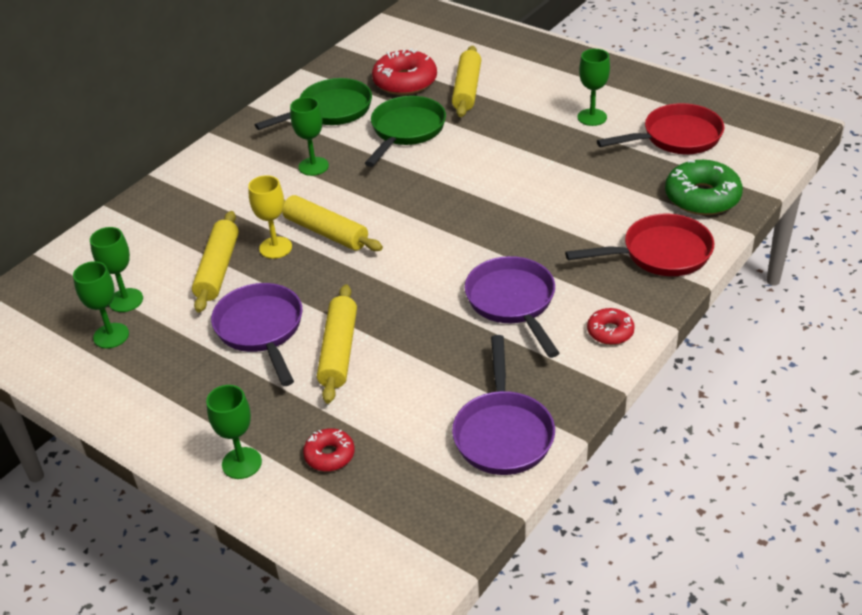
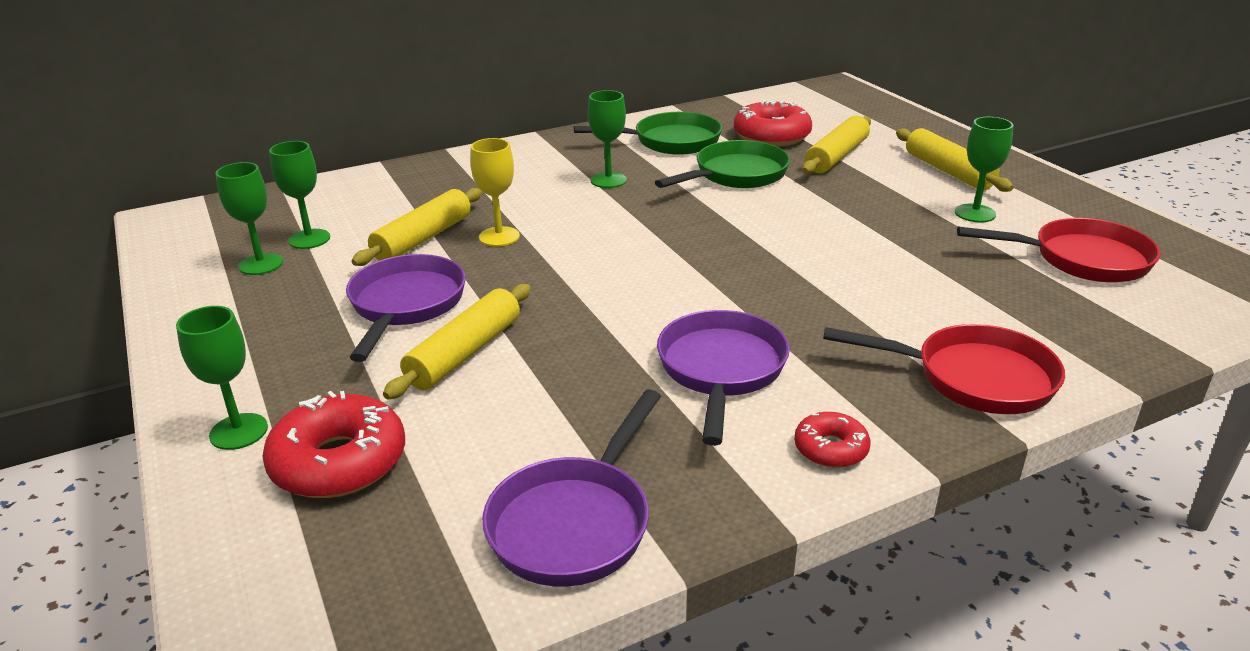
camera: 25 degrees right, 10 degrees down
yellow rolling pin [282,195,383,251] -> yellow rolling pin moved to [896,128,1014,192]
red donut [303,428,355,471] -> red donut [262,391,405,498], size x1.82
green donut [665,160,743,215] -> none

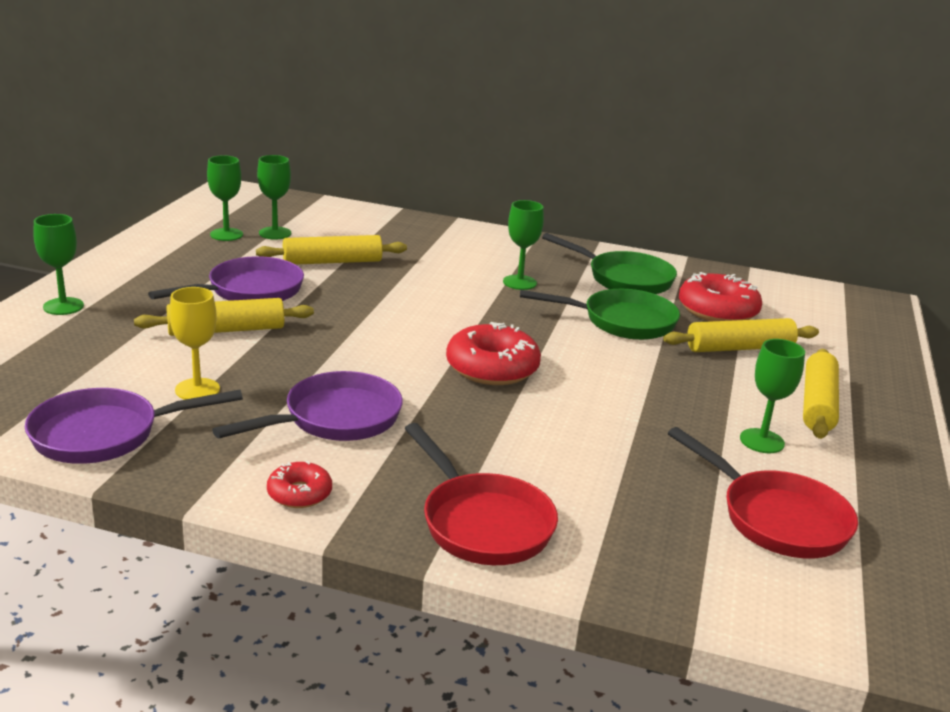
camera: 40 degrees right, 5 degrees down
red donut [262,391,405,498] -> red donut moved to [446,322,541,385]
yellow goblet [470,138,520,247] -> yellow goblet moved to [169,287,220,400]

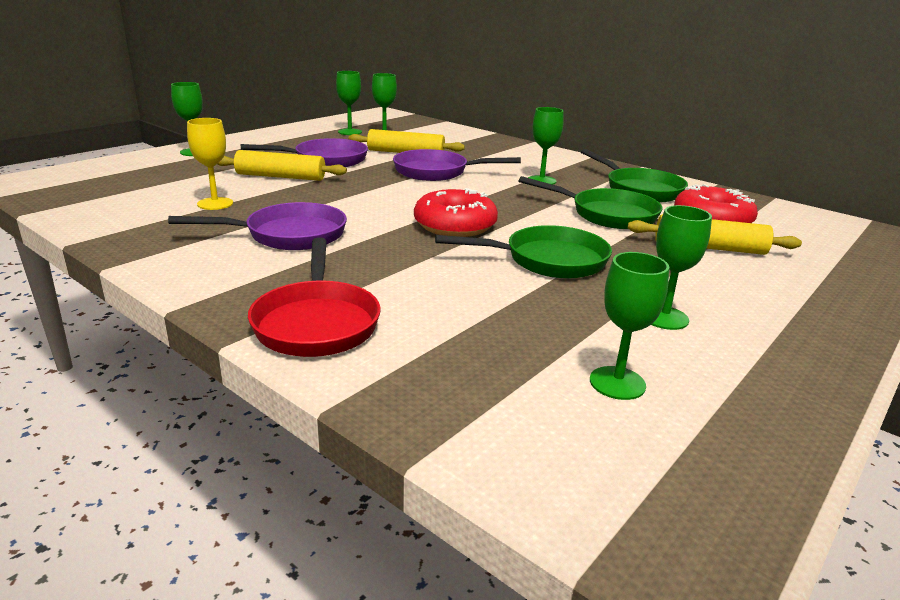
camera: 25 degrees right, 0 degrees up
purple pan [25,388,243,464] -> purple pan moved to [393,149,521,181]
red donut [267,461,332,508] -> none
red pan [668,427,858,558] -> green goblet [590,252,669,400]
yellow rolling pin [803,349,839,439] -> none
none -> green pan [435,225,612,279]

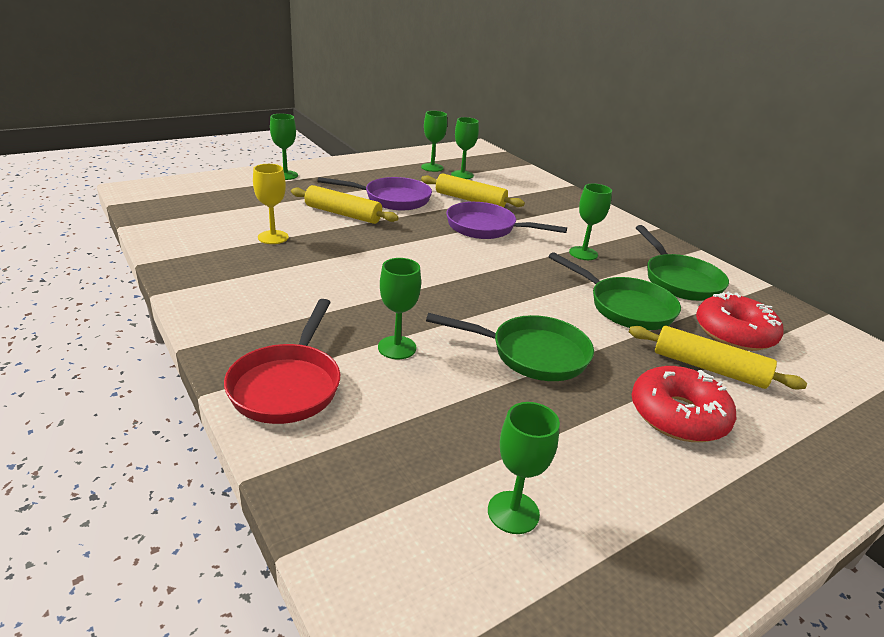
camera: 15 degrees right, 5 degrees up
purple pan [168,202,347,250] -> none
red donut [414,188,498,237] -> red donut moved to [632,366,736,442]
green goblet [651,205,712,330] -> green goblet moved to [378,258,421,359]

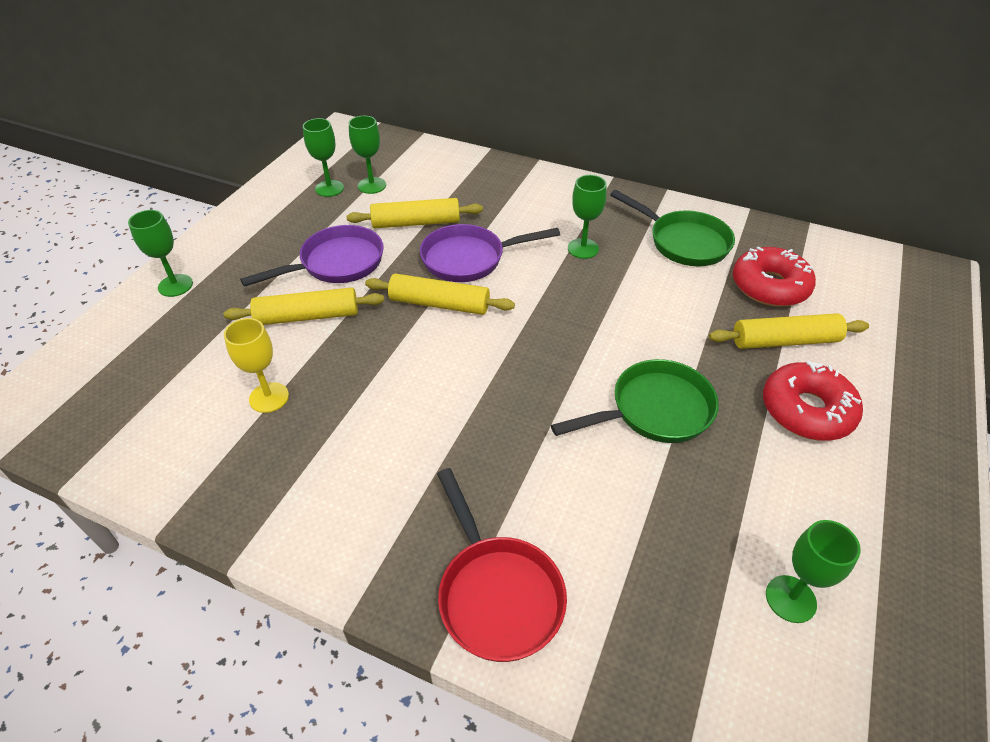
camera: 30 degrees left, 15 degrees up
green goblet [378,258,421,359] -> none
green pan [548,252,681,330] -> none
none -> yellow rolling pin [365,274,515,315]

